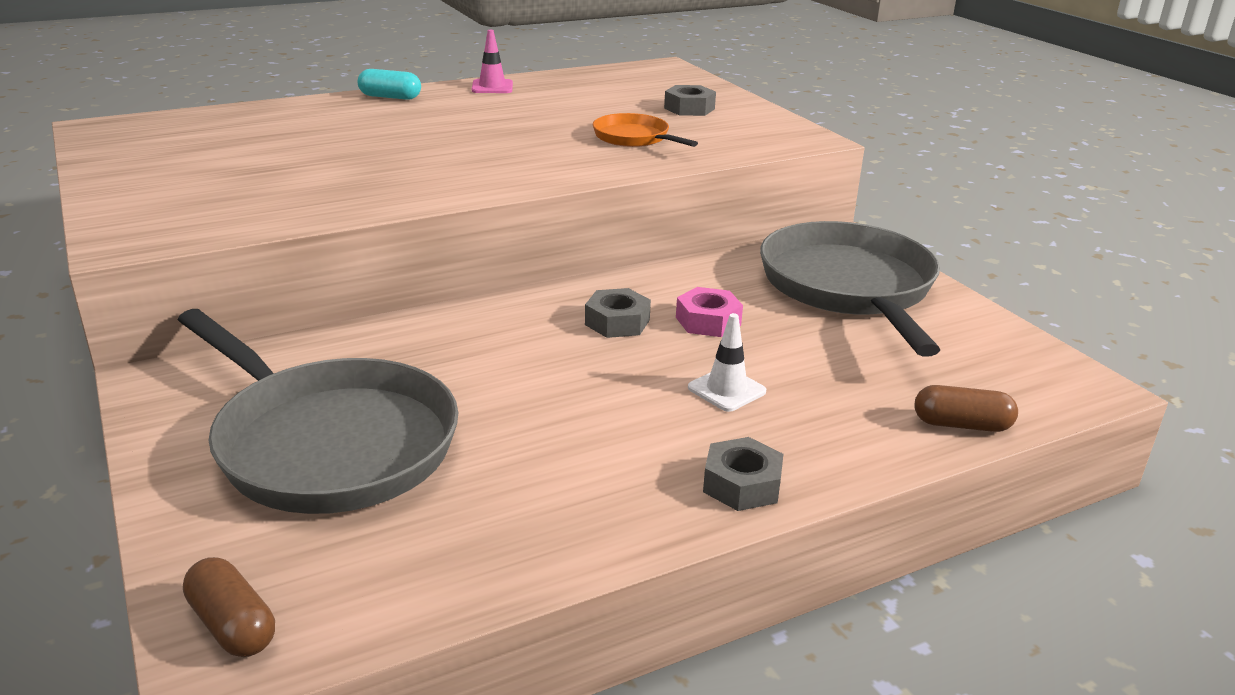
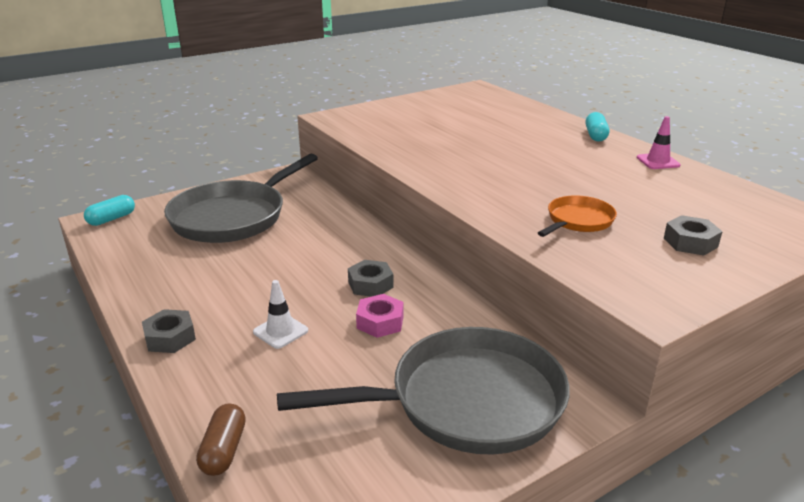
camera: 85 degrees right, 0 degrees up
brown capsule [183,557,275,657] -> turquoise capsule [84,195,135,226]

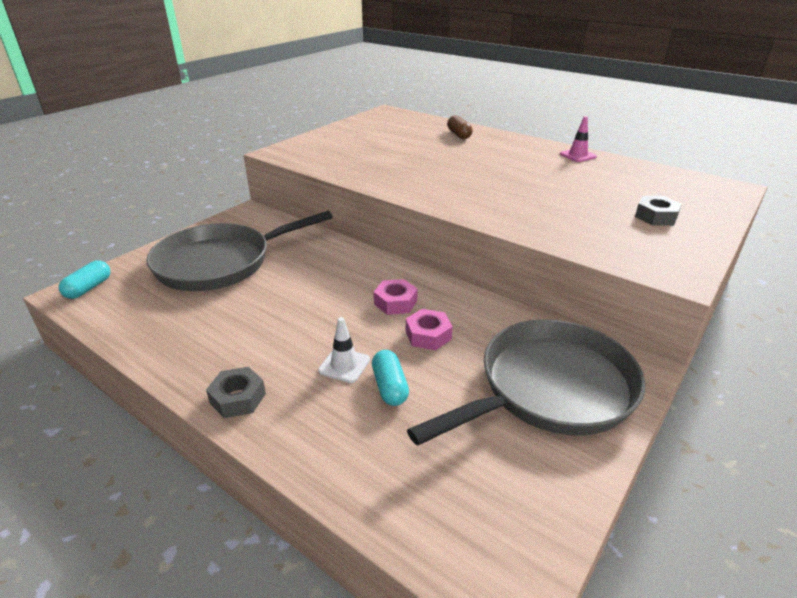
camera: 20 degrees left, 5 degrees up
grey pan [164,153,318,243] -> grey pan turned 45 degrees clockwise [147,211,333,291]
brown capsule [196,403,246,476] -> brown capsule moved to [447,115,473,139]
grey nut [348,260,393,297] -> pink nut [374,279,418,315]
orange pan [538,195,617,237] -> none
turquoise capsule [586,112,609,142] -> turquoise capsule moved to [372,350,409,406]

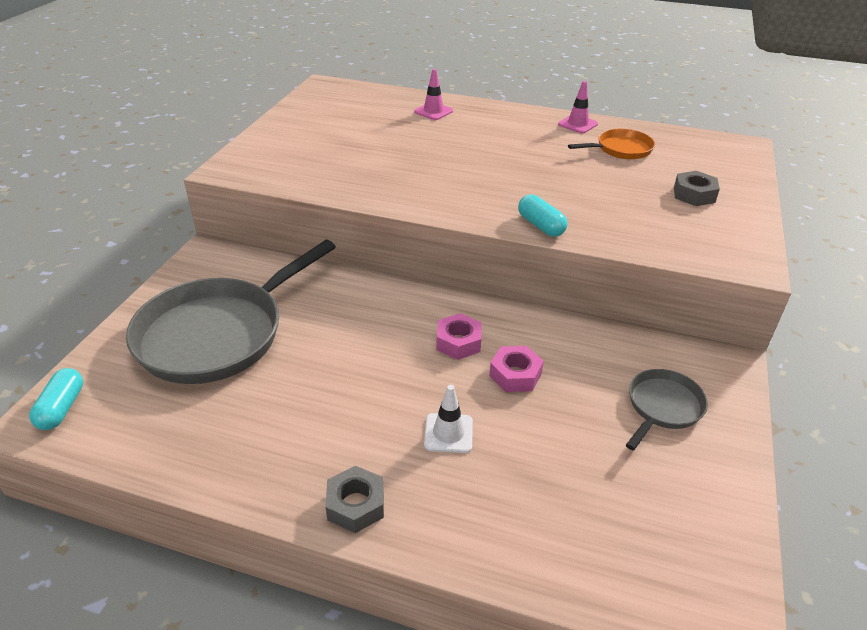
camera: 20 degrees left, 5 degrees up
turquoise capsule [372,350,409,406] -> turquoise capsule moved to [518,194,567,237]
grey pan [407,319,645,446] -> grey pan [626,369,708,450], size x0.48
brown capsule [447,115,473,139] -> pink traffic cone [414,69,453,120]
none -> orange pan [568,129,655,159]

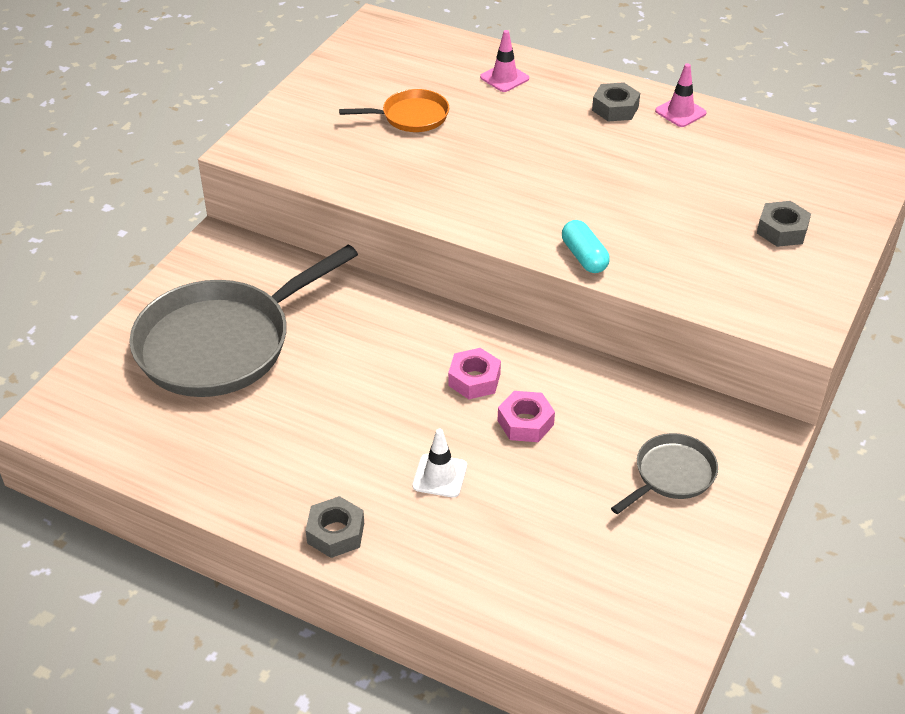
camera: 10 degrees right, 5 degrees up
turquoise capsule [29,368,83,430] -> none
orange pan [568,129,655,159] -> orange pan moved to [339,89,449,132]
none -> grey nut [592,82,640,122]

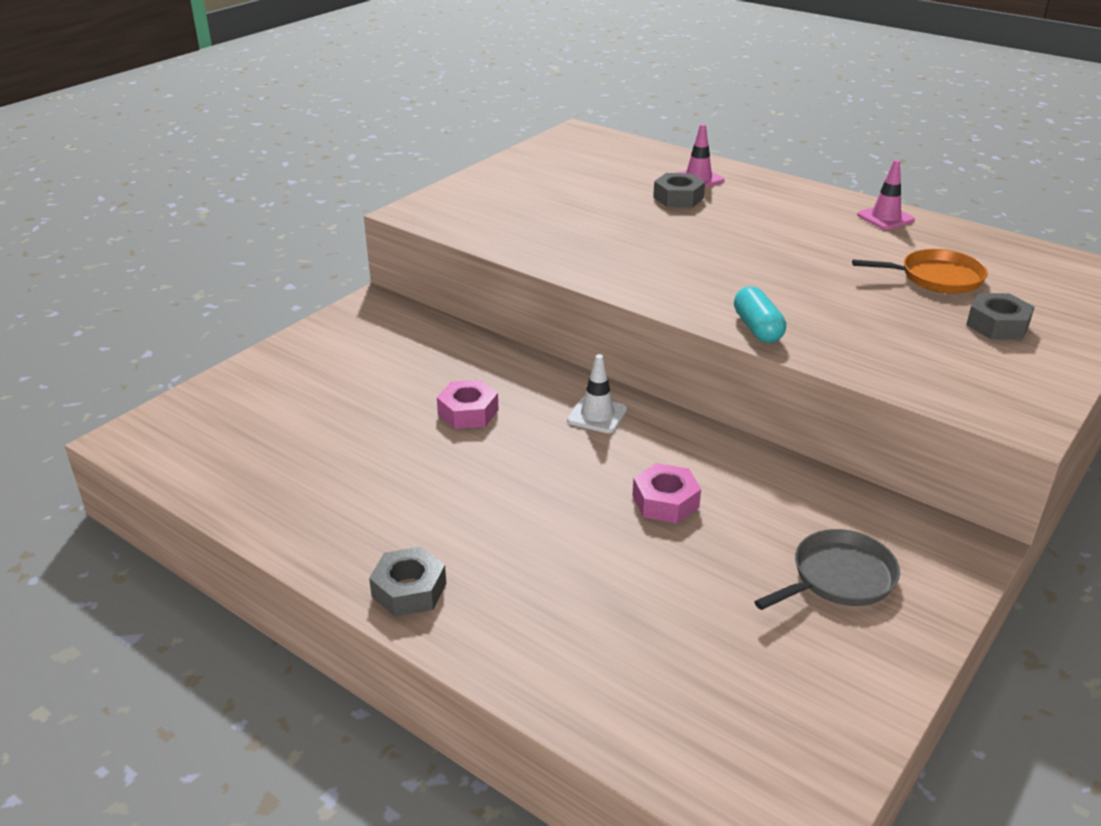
camera: 10 degrees right, 10 degrees down
grey pan [129,245,358,397] -> none
orange pan [339,89,449,132] -> orange pan moved to [852,249,988,294]
white traffic cone [412,429,467,497] -> white traffic cone moved to [567,354,627,433]
pink nut [448,348,501,399] -> pink nut moved to [437,380,499,429]
grey nut [592,82,640,122] -> grey nut moved to [653,173,705,207]

